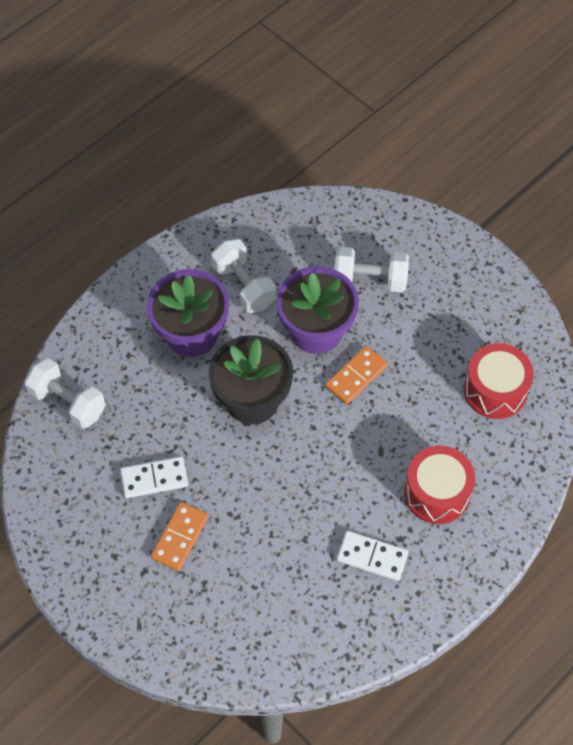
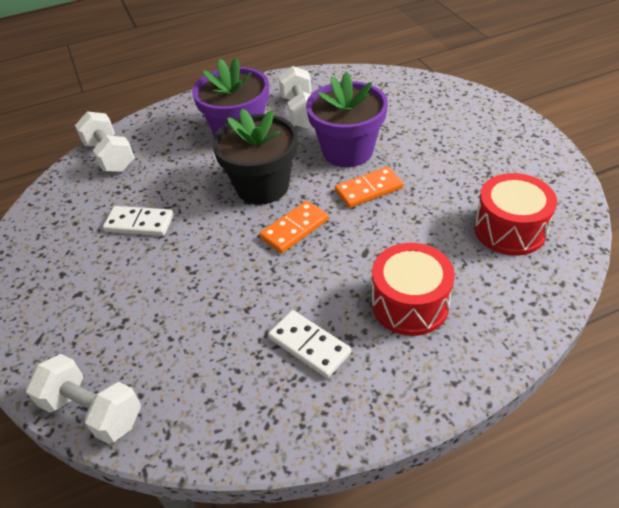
camera: 25 degrees right, 15 degrees down
orange domino [151,502,209,571] -> orange domino moved to [260,201,329,253]
white dumbbell [334,247,409,292] -> white dumbbell moved to [26,354,141,444]

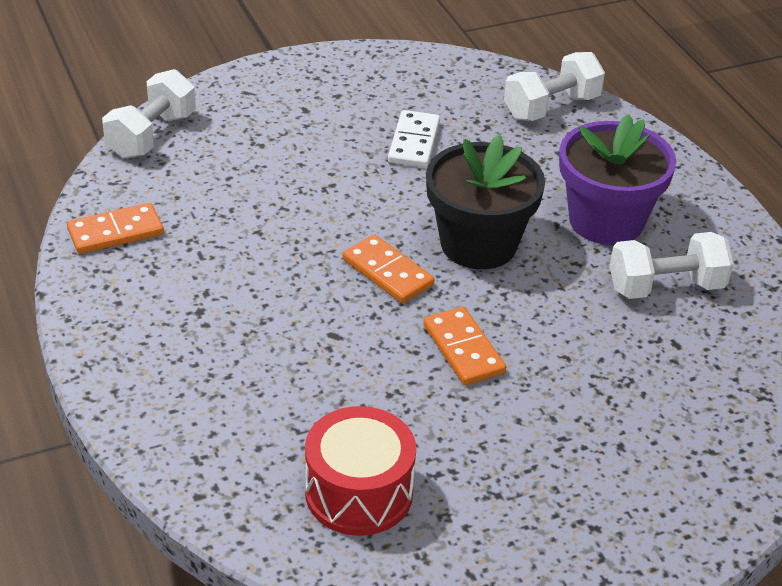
camera: 85 degrees right, 5 degrees down
white domino [268,310,351,378] -> none
purple flower pot [306,72,388,167] -> none
red drum [372,243,455,336] -> none
none -> orange domino [67,203,164,254]

